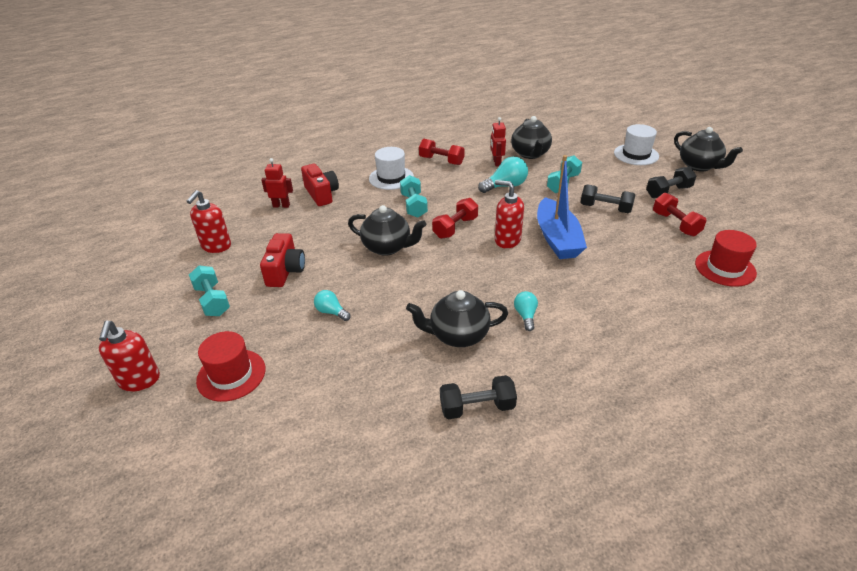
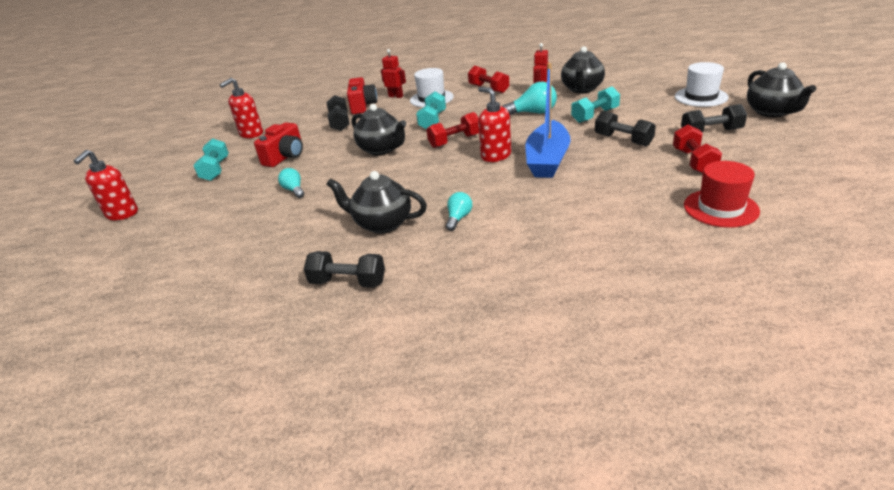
camera: 25 degrees right, 5 degrees down
red hat [196,331,265,402] -> none
red robot [261,158,293,208] -> red robot moved to [381,49,406,98]
none -> black dumbbell [327,95,350,131]

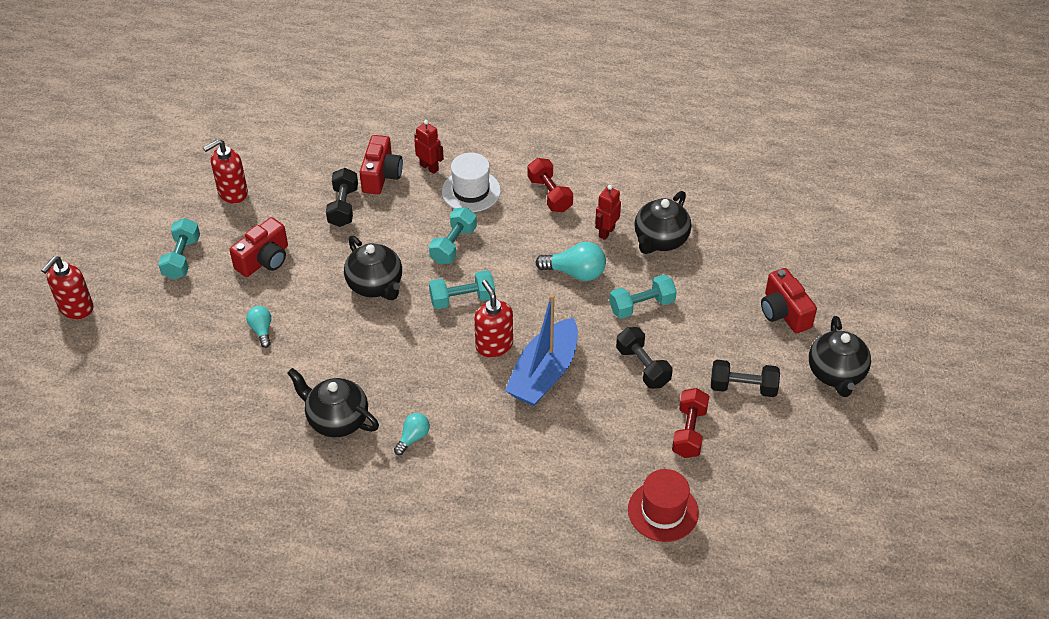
camera: 10 degrees right, 15 degrees up
black dumbbell [304,251,385,288] -> none
red dumbbell [426,112,479,148] -> turquoise dumbbell [429,270,495,309]
white hat [675,62,729,107] -> red camera [761,268,817,334]

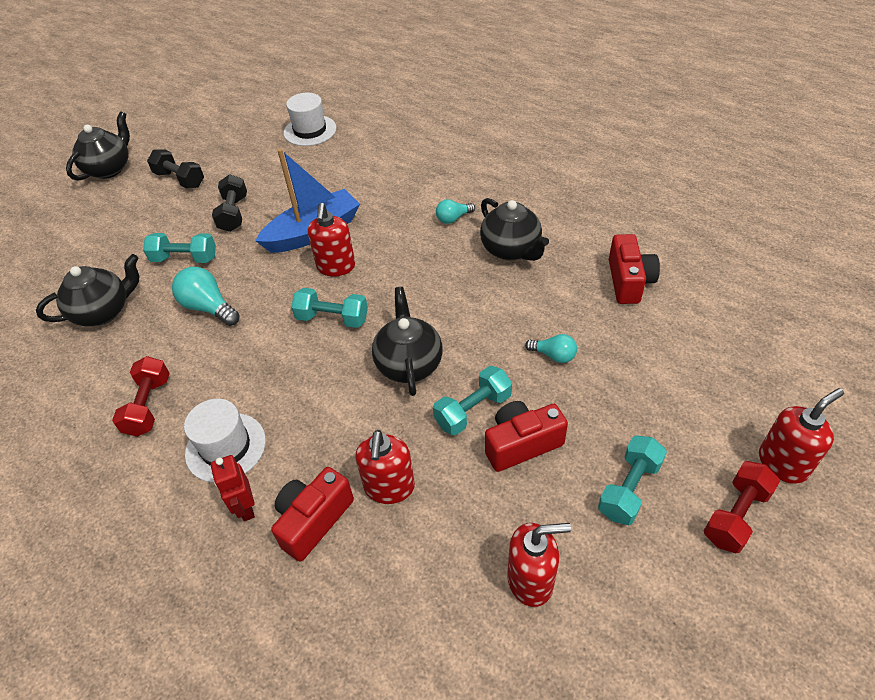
camera: 150 degrees left, 0 degrees up
turquoise light bulb [246,306,271,348] -> turquoise light bulb turned 75 degrees counterclockwise [525,334,577,363]
black dumbbell [326,168,358,227] -> red soap dispenser [356,430,415,504]
turquoise dumbbell [429,207,477,264] -> turquoise dumbbell moved to [433,366,512,435]
red robot [595,185,621,240] -> none
red hat [628,469,699,542] -> white hat [284,93,337,146]
red dumbbell [672,388,709,458] -> red dumbbell moved to [704,461,780,553]
red camera [761,268,817,334] -> red camera moved to [609,234,660,304]

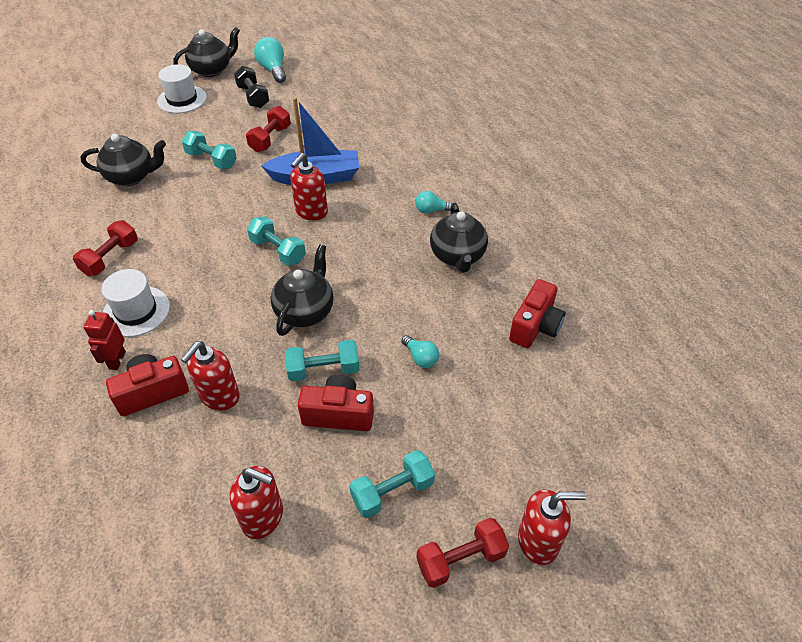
camera: 25 degrees right, 0 degrees up
turquoise light bulb [172,267,240,326] -> turquoise light bulb moved to [254,37,286,83]
black dumbbell [212,175,247,232] -> red dumbbell [246,106,291,152]
white hat [284,93,337,146] -> white hat moved to [157,64,207,113]

